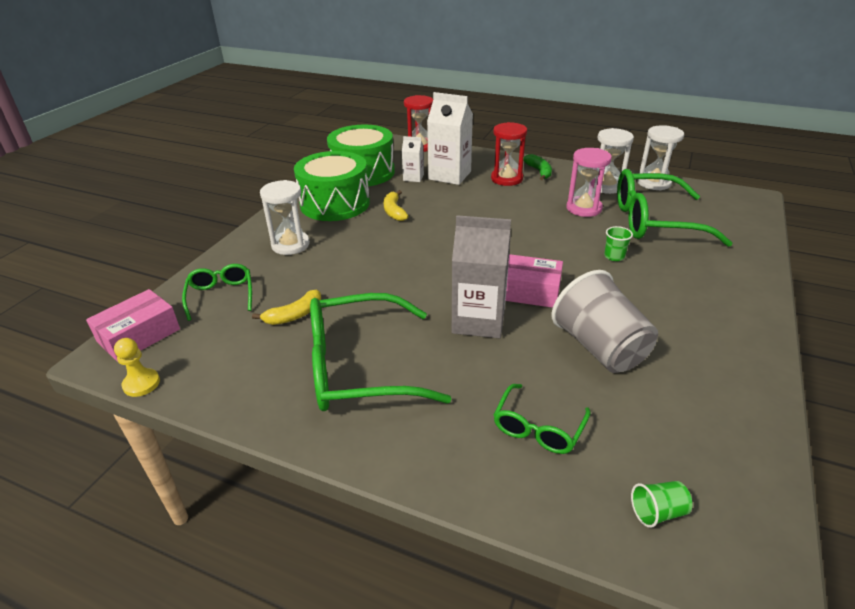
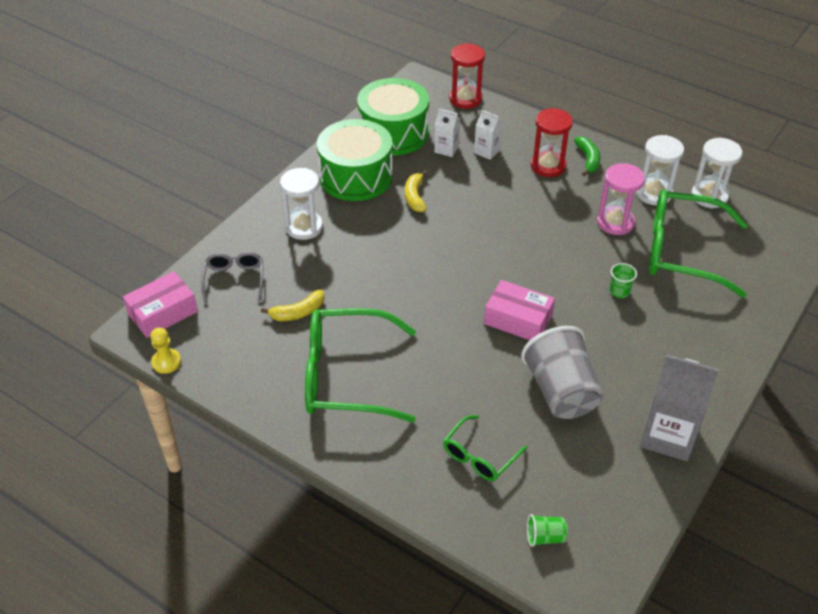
camera: 10 degrees right, 10 degrees up
green glasses [182,264,252,321] -> grey glasses [201,252,263,304]
white carton [427,92,473,185] -> white carton [474,110,503,160], size x0.53
grey carton [452,215,511,338] -> grey carton moved to [640,354,719,461]

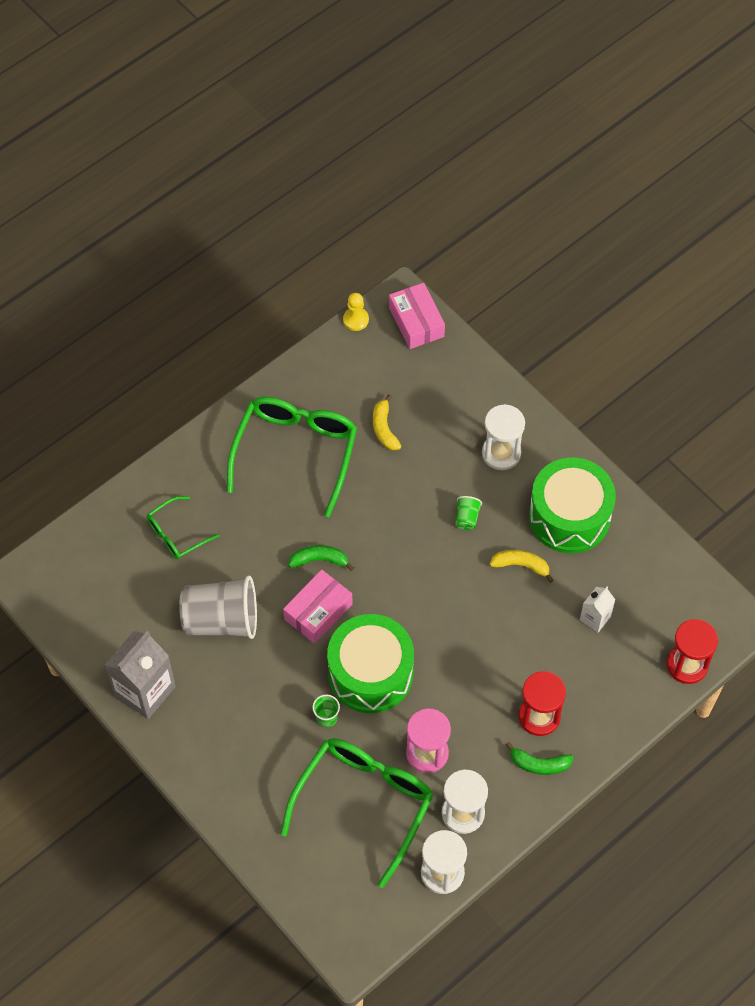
camera: 105 degrees right, 15 degrees up
grey glasses [201,252,263,304] -> none
green drum [357,78,429,156] -> green drum moved to [327,614,414,713]
green glasses [443,415,527,481] -> green glasses turned 90 degrees counterclockwise [147,496,219,559]
white carton [474,110,503,160] -> none
green cup [527,514,568,547] -> green cup moved to [455,496,482,530]
none -> green banana [288,545,354,571]

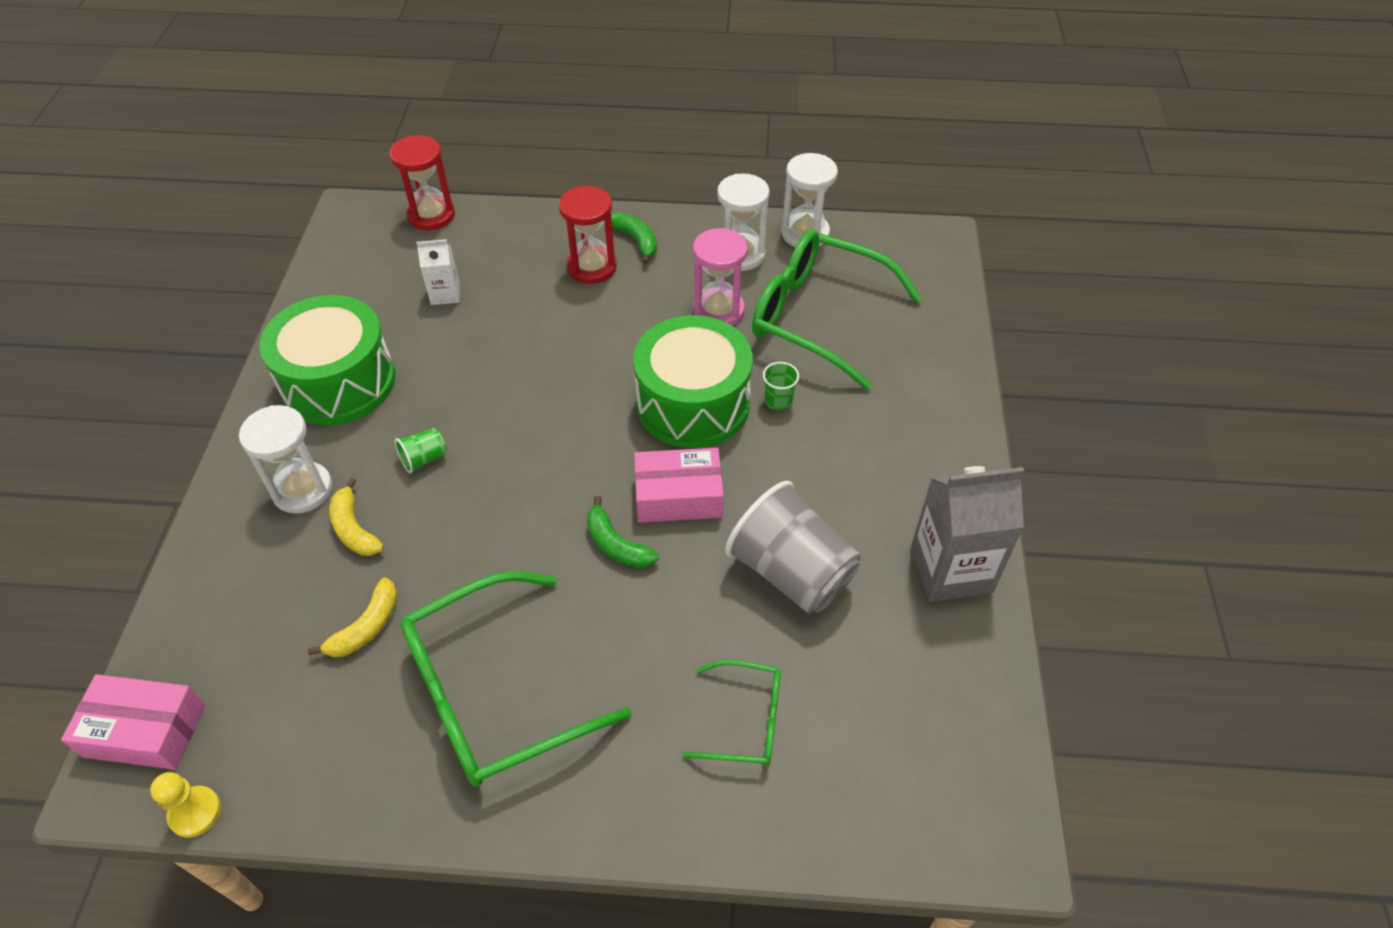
camera: 135 degrees left, 10 degrees down
green glasses [280,738,433,888] -> green glasses turned 45 degrees clockwise [752,230,922,390]
pink box [389,283,445,349] -> pink box turned 75 degrees clockwise [61,674,205,770]
yellow banana [490,550,553,583] -> yellow banana moved to [329,478,384,556]

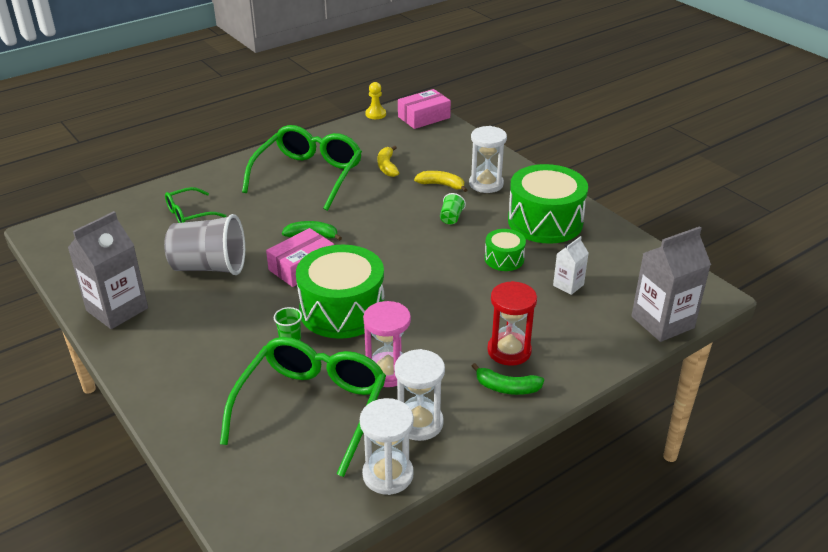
camera: 140 degrees right, 15 degrees down
red hourglass [390,135,455,230] -> grey carton [631,226,711,342]
green glasses [752,230,922,390] -> green glasses turned 60 degrees counterclockwise [220,337,386,477]
none -> green drum [485,229,526,271]

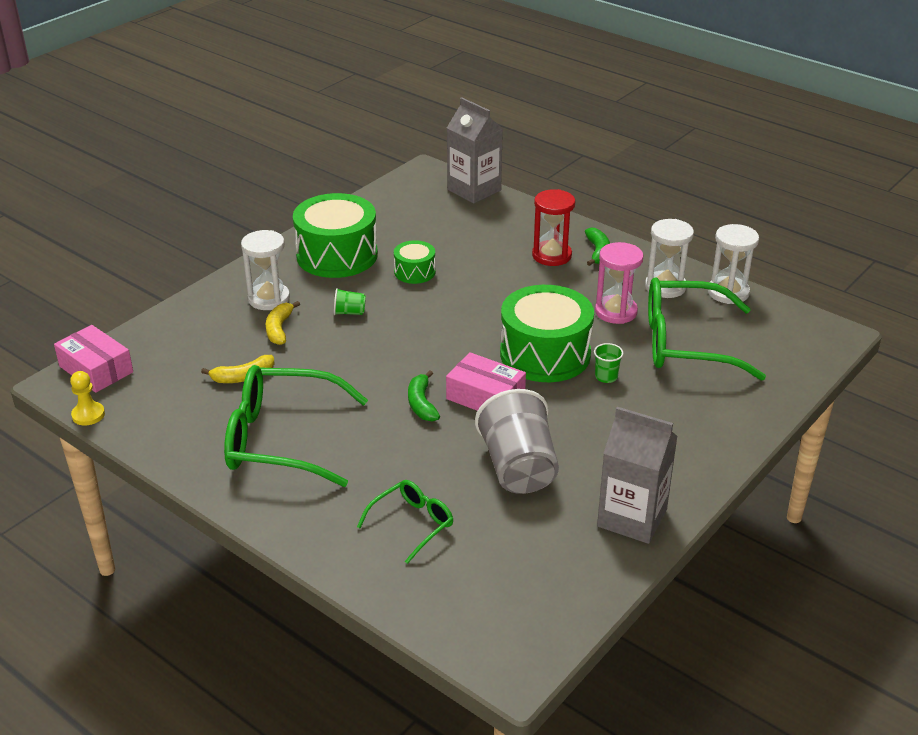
camera: 105 degrees left, 0 degrees up
green glasses [165,187,227,223] -> green glasses turned 90 degrees counterclockwise [357,480,453,564]
white carton [553,236,589,295] -> none

